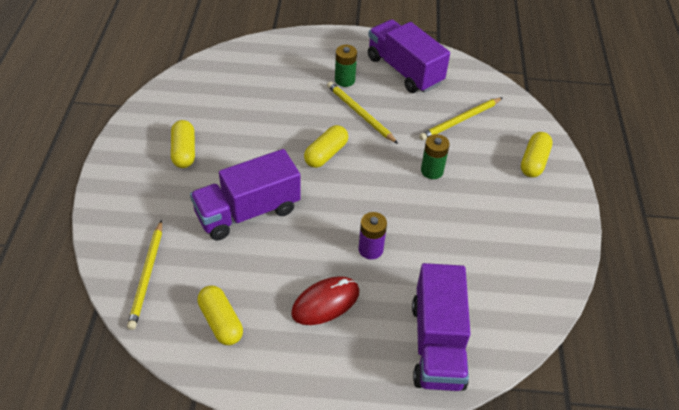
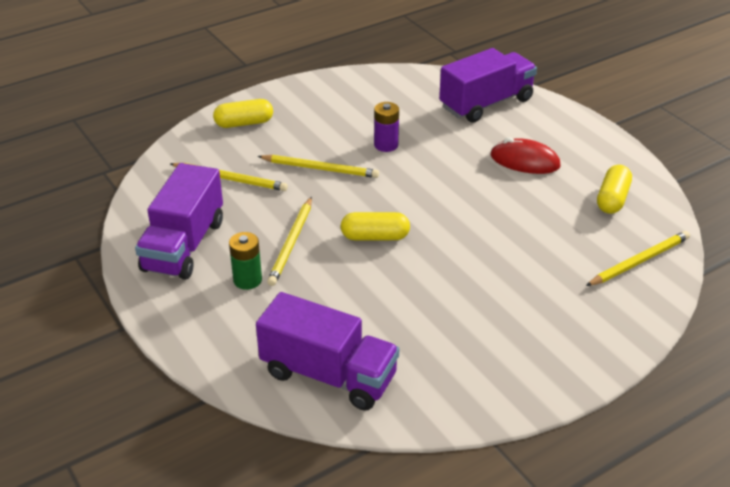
camera: 125 degrees left, 10 degrees down
yellow capsule [171,120,195,168] -> none
purple truck [190,149,301,240] -> purple truck moved to [256,292,399,411]
purple battery [358,212,387,259] -> purple battery moved to [374,102,399,152]
green battery [421,134,450,179] -> yellow pencil [257,155,379,178]

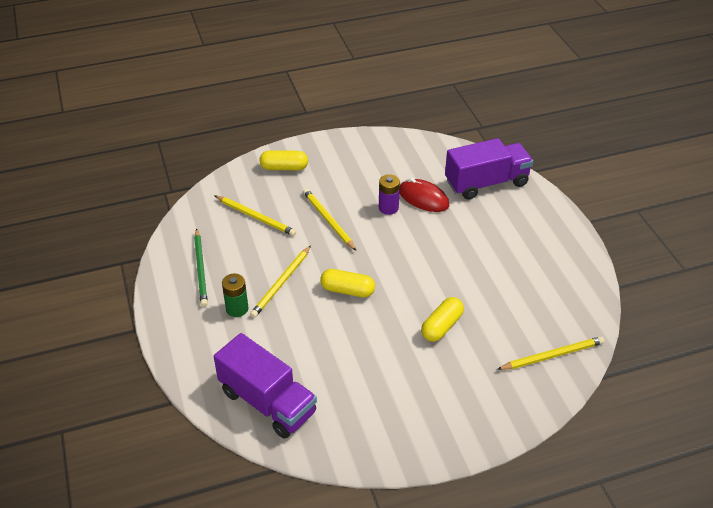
camera: 15 degrees right, 5 degrees up
purple truck [135,163,223,280] -> green pencil [194,228,208,307]
yellow pencil [257,155,379,178] -> yellow pencil turned 150 degrees counterclockwise [303,188,356,251]
red mouse [491,137,561,174] -> red mouse moved to [399,178,450,212]
yellow capsule [597,165,632,214] -> yellow capsule moved to [421,297,464,342]

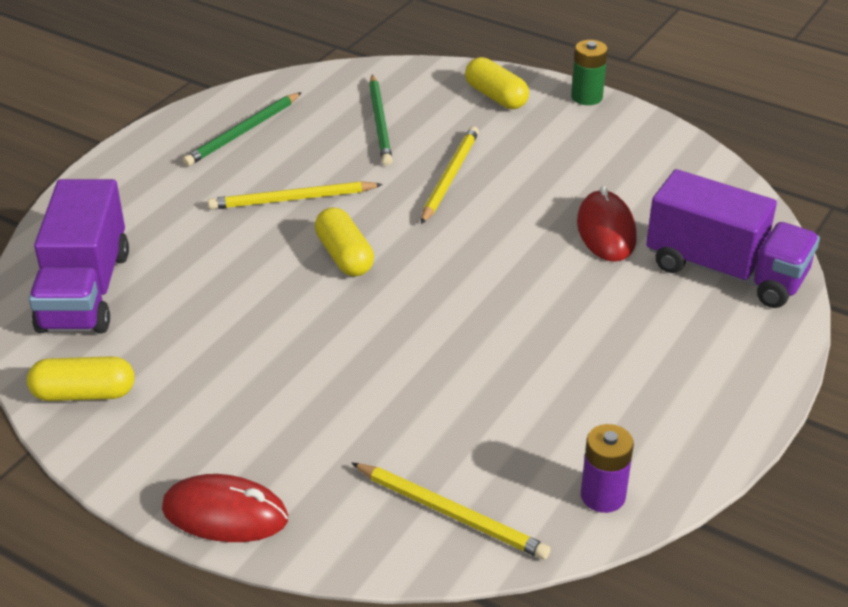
camera: 50 degrees right, 5 degrees down
yellow pencil [214,195,296,236] -> green pencil [369,74,393,166]
green battery [222,274,248,317] -> green battery moved to [571,40,608,105]
purple battery [379,174,400,215] -> purple battery moved to [581,424,634,513]
yellow capsule [421,297,464,342] -> yellow capsule moved to [27,356,134,401]
none -> red mouse [162,474,288,542]

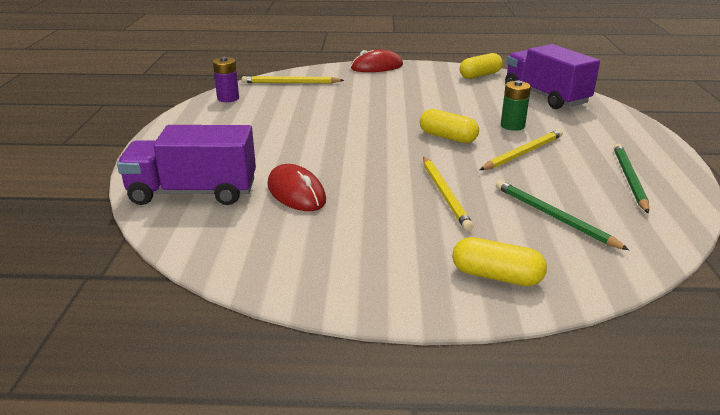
camera: 150 degrees right, 10 degrees down
green battery [571,40,608,105] -> green battery moved to [501,81,531,131]

